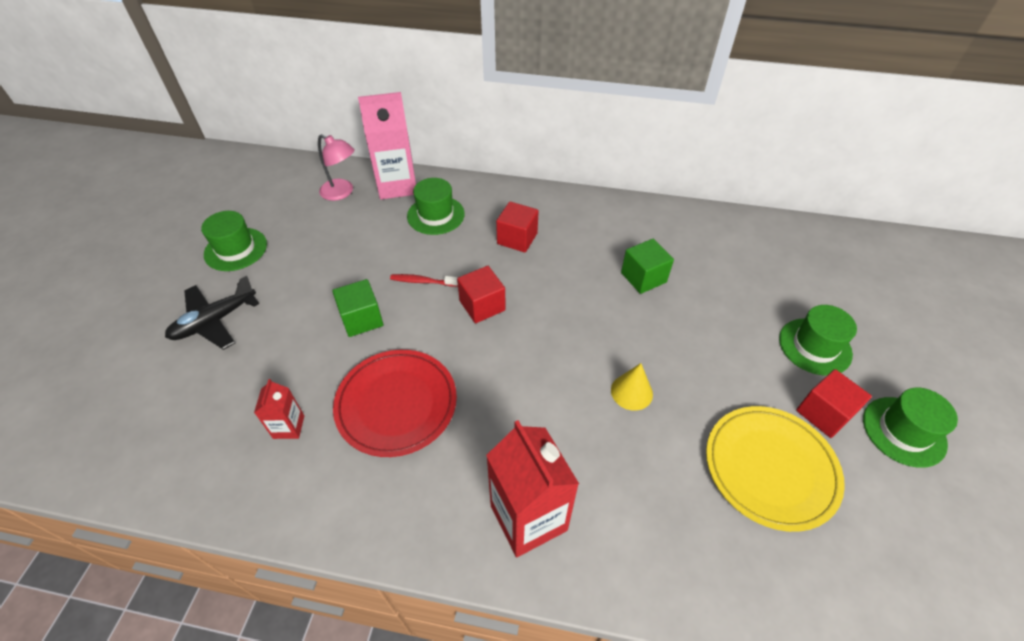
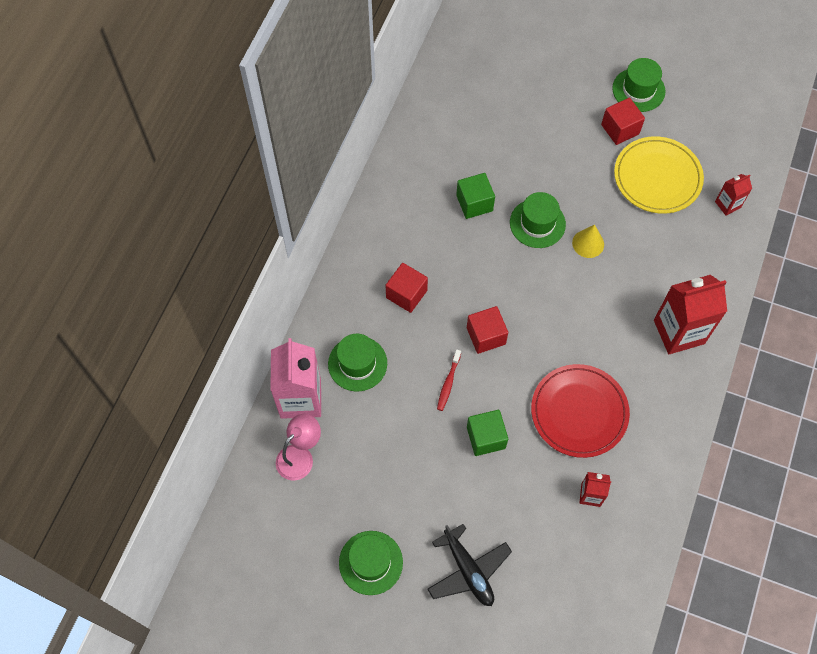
camera: 80 degrees left, 15 degrees up
green hat [779,305,857,375] -> green hat moved to [510,192,566,248]
none -> red carton [715,174,752,216]

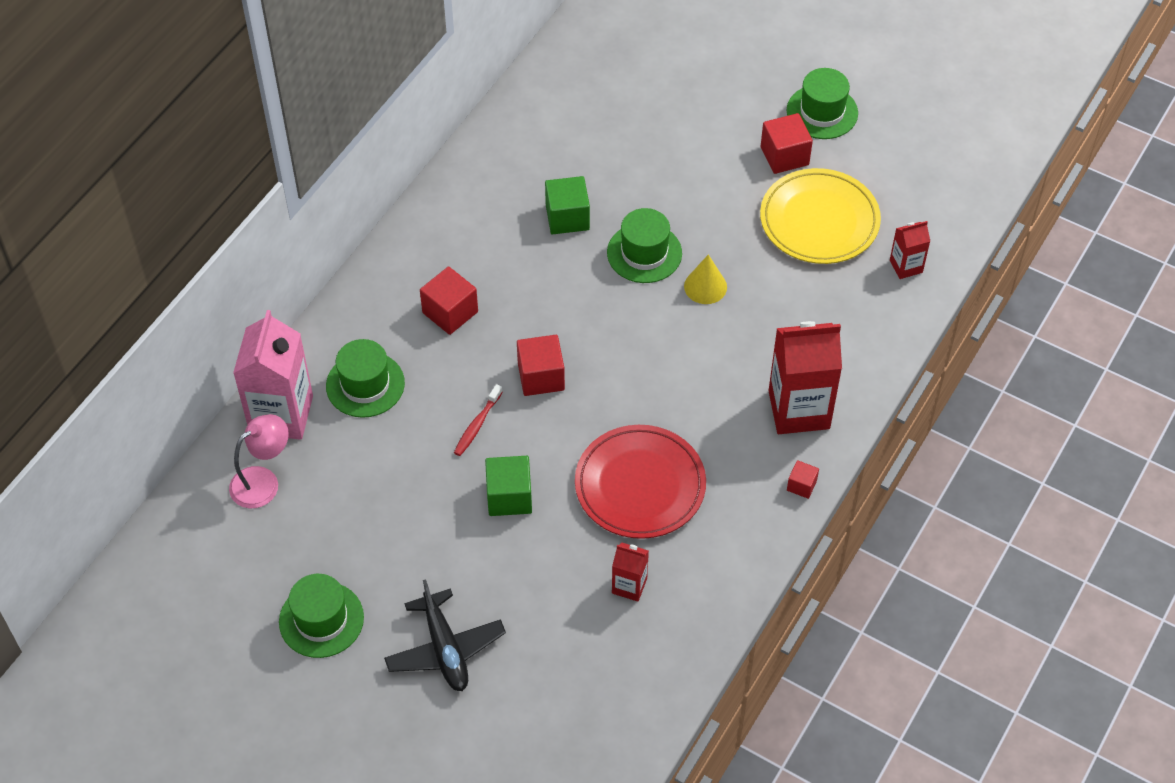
camera: 10 degrees right, 10 degrees down
none -> red cube [787,460,819,499]

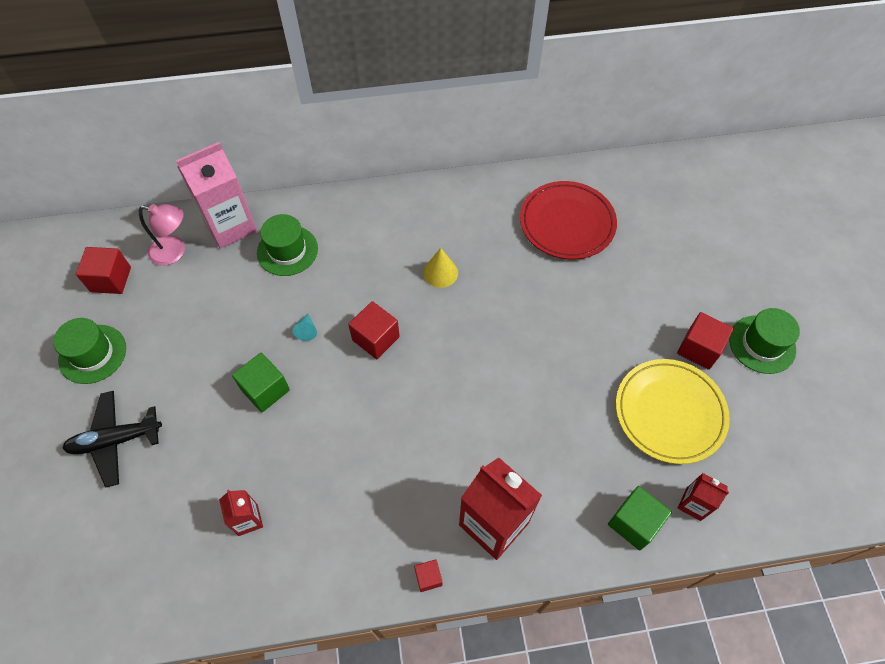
camera: 50 degrees right, 5 degrees up
black plane [384,579,506,691] -> black plane turned 45 degrees clockwise [62,391,162,487]
red cube [420,266,478,335] -> red cube moved to [76,247,131,294]
red toothbrush [454,384,503,456] -> turquoise cone [293,314,317,341]
green cube [545,176,590,234] -> green cube moved to [608,486,672,551]
red plate [575,425,706,539] -> red plate moved to [520,181,617,259]
green hat [607,208,682,283] -> none
yellow cone [684,254,727,304] -> yellow cone moved to [423,248,458,288]

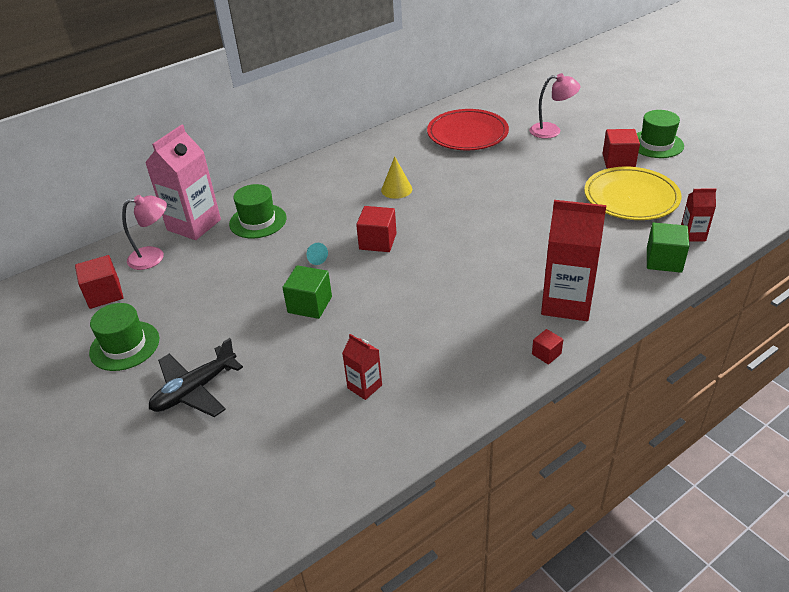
camera: 25 degrees left, 20 degrees down
none -> pink lamp [529,73,581,139]

